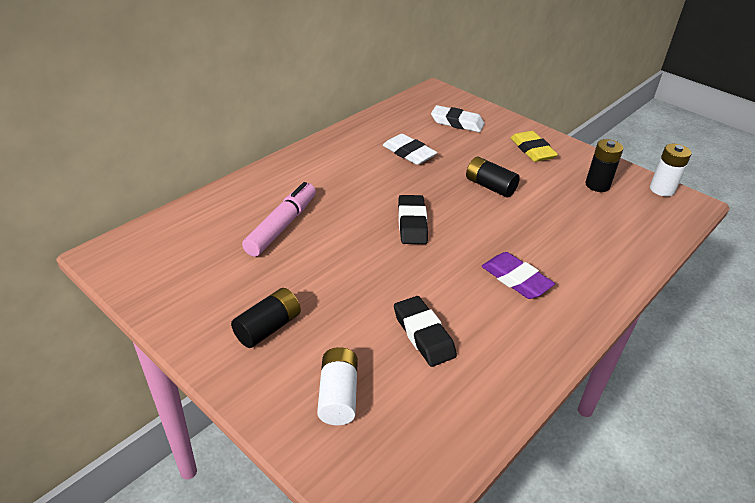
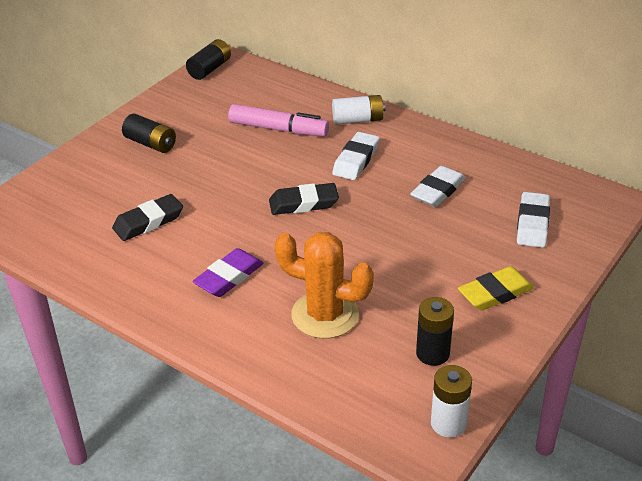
camera: 85 degrees right, 0 degrees up
white battery [317,347,358,425] -> white battery moved to [332,95,385,125]
black battery [466,156,520,198] -> black battery moved to [186,39,231,80]
none -> orange cactus [275,232,374,339]
none -> white eraser [332,132,379,180]

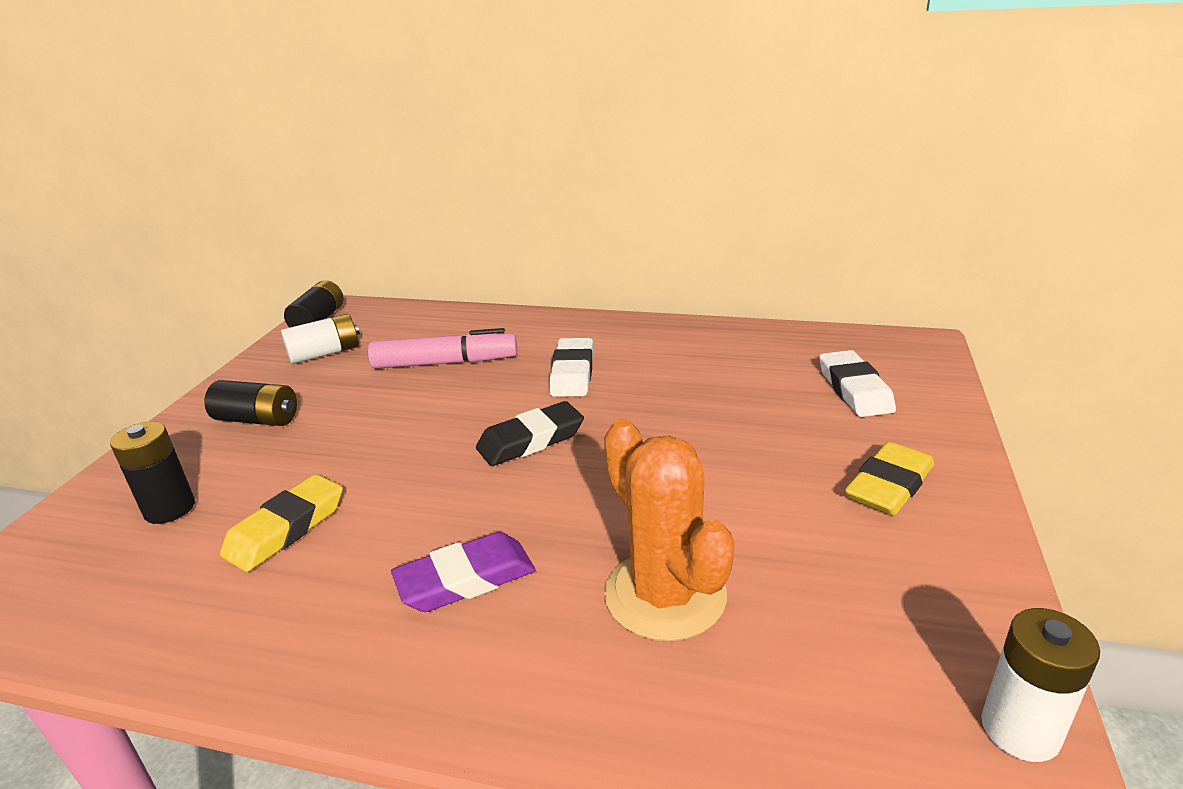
camera: 20 degrees left, 10 degrees down
black eraser [112,194,183,241] -> yellow eraser [220,474,343,572]
purple eraser [192,248,264,297] -> purple eraser turned 45 degrees clockwise [391,532,535,612]
orange cactus [275,232,374,339] -> orange cactus turned 60 degrees clockwise [604,419,735,641]
white battery [332,95,385,125] -> white battery moved to [281,314,360,364]
white eraser [410,166,466,207] -> none
black battery [416,297,454,366] -> black battery moved to [110,422,195,524]

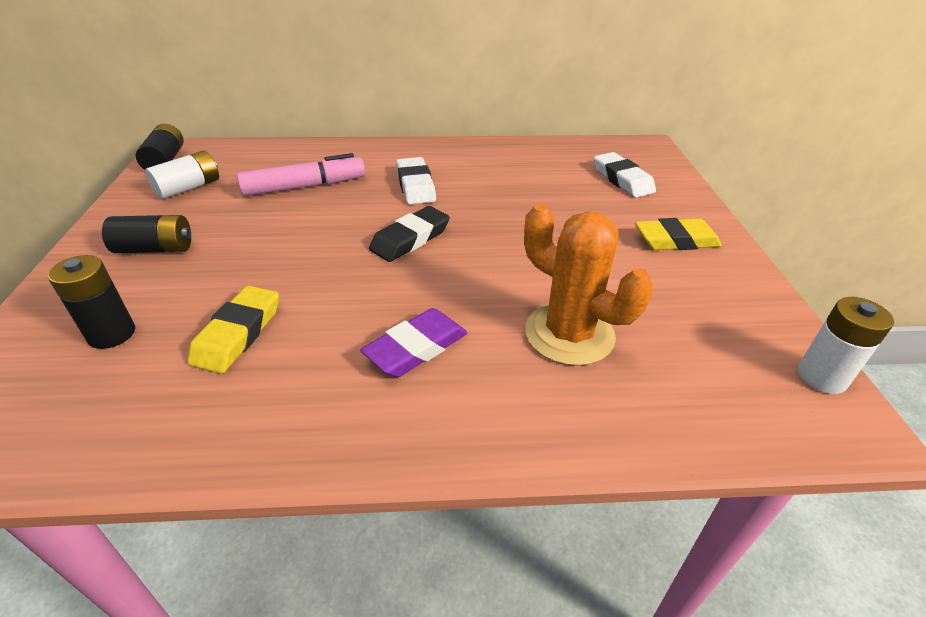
camera: 20 degrees left, 10 degrees up
yellow eraser [845,442,934,515] -> yellow eraser turned 60 degrees clockwise [635,218,722,250]

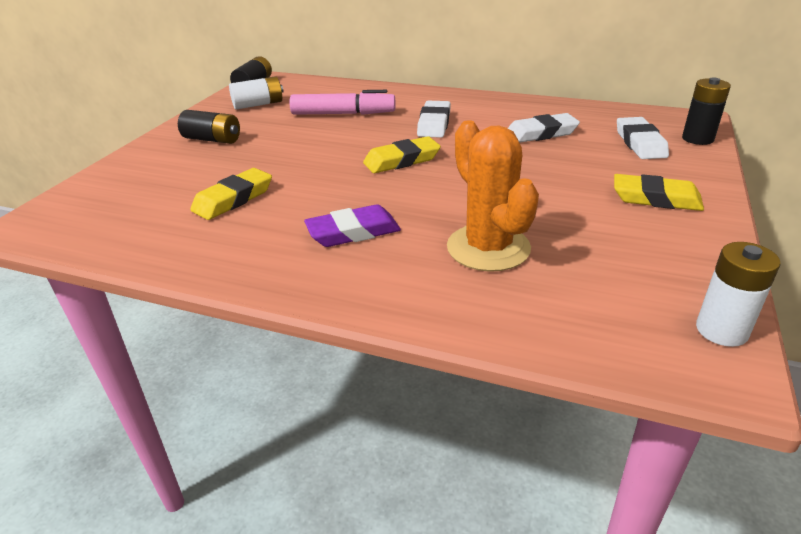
camera: 25 degrees right, 5 degrees down
black battery [48,255,135,349] -> black battery moved to [682,77,731,145]
black eraser [369,206,450,262] -> yellow eraser [363,136,441,173]
none -> white eraser [508,113,580,143]

